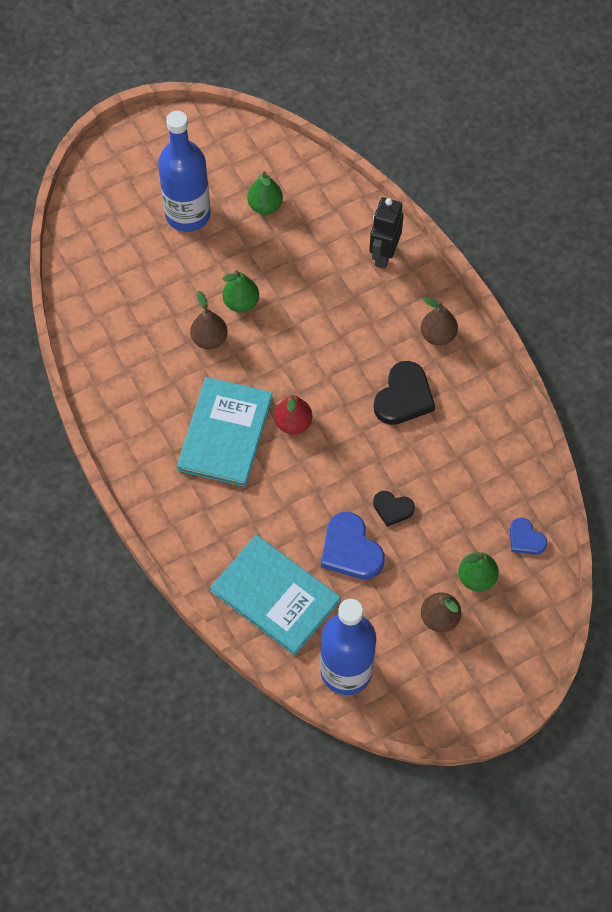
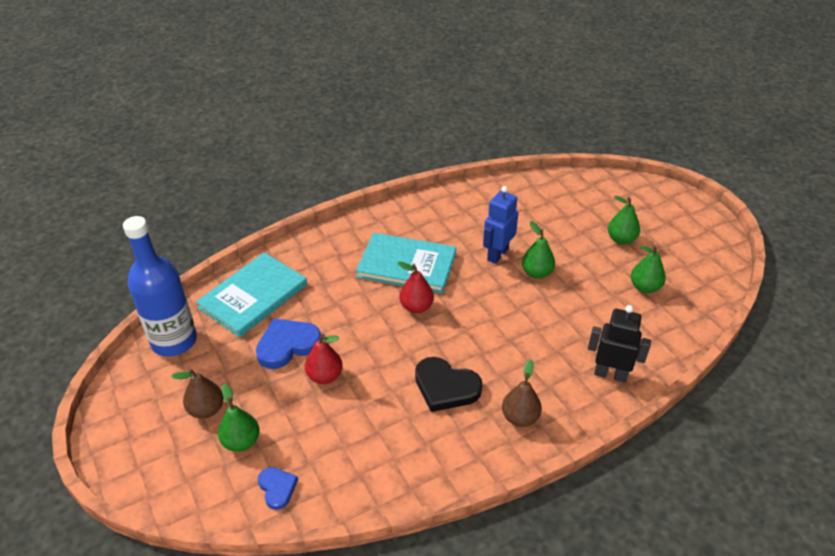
camera: 90 degrees right, 20 degrees down
blue bottle [158,111,210,232] -> green pear [608,195,640,244]
brown pear [190,290,228,349] -> blue robot [483,186,518,264]
black heart [373,491,415,527] -> red pear [305,334,343,384]
blue heart [510,517,547,555] -> blue heart turned 105 degrees clockwise [258,467,298,510]

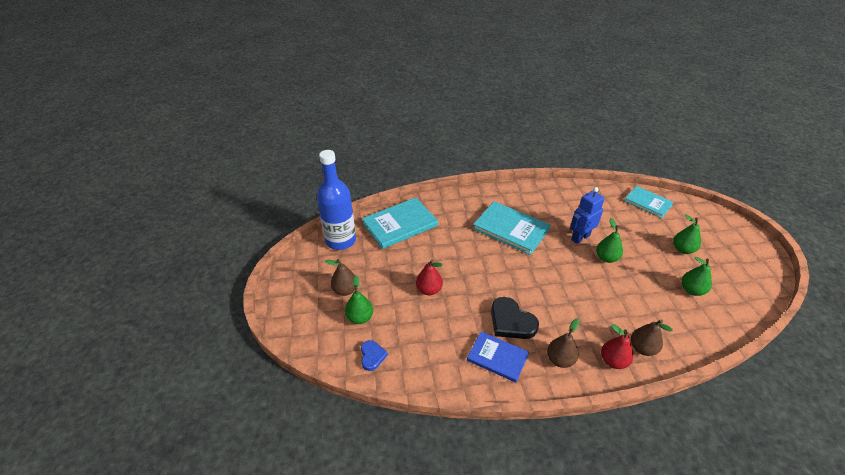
camera: 20 degrees right, 0 degrees up
blue heart [256,318,321,369] -> none
red pear [397,261,434,313] -> red pear moved to [601,324,633,369]
black robot [588,305,651,383] -> brown pear [631,319,673,356]
none -> blue book [467,331,529,383]
none -> turquoise book [624,186,674,218]

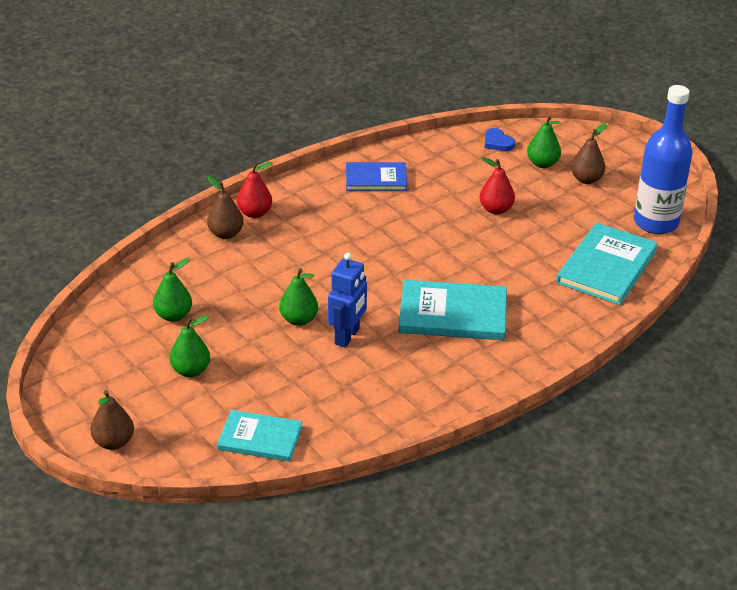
camera: 150 degrees right, 5 degrees down
black heart [491,297,539,339] -> none
brown pear [547,318,579,368] -> brown pear moved to [90,390,134,450]

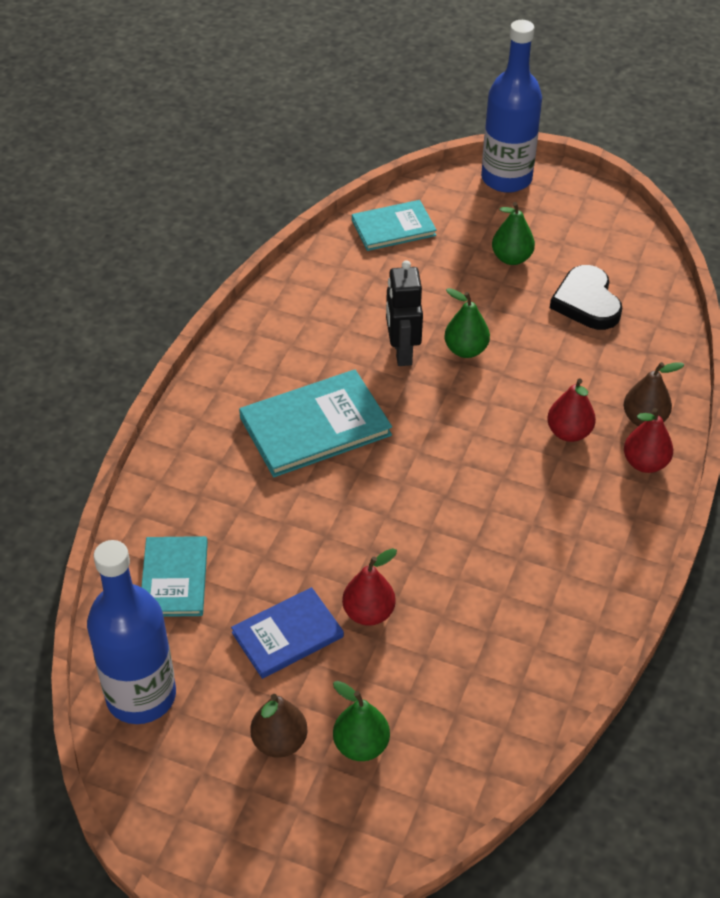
camera: 150 degrees right, 10 degrees up
brown pear [90,390,134,450] -> blue bottle [481,20,542,193]
green pear [153,258,192,322] -> black heart [550,265,622,330]
blue robot [328,252,367,348] -> black robot [386,260,423,366]
blue book [346,162,407,191] -> blue book moved to [231,587,344,679]
blue heart [485,128,515,151] -> none
turquoise book [556,223,658,305] -> turquoise book [141,536,208,617], size x0.65
none -> red pear [547,378,596,442]

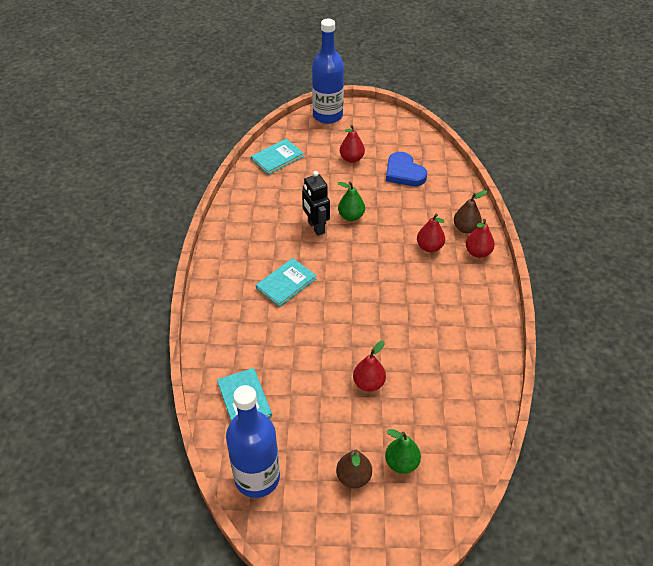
camera: 20 degrees left, 0 degrees up
blue book [231,587,344,679] -> none
turquoise book [239,370,392,477] -> turquoise book [256,258,316,307], size x0.65
green pear [492,202,535,265] -> red pear [340,125,365,163]
black heart [550,265,622,330] -> blue heart [386,152,427,186]

